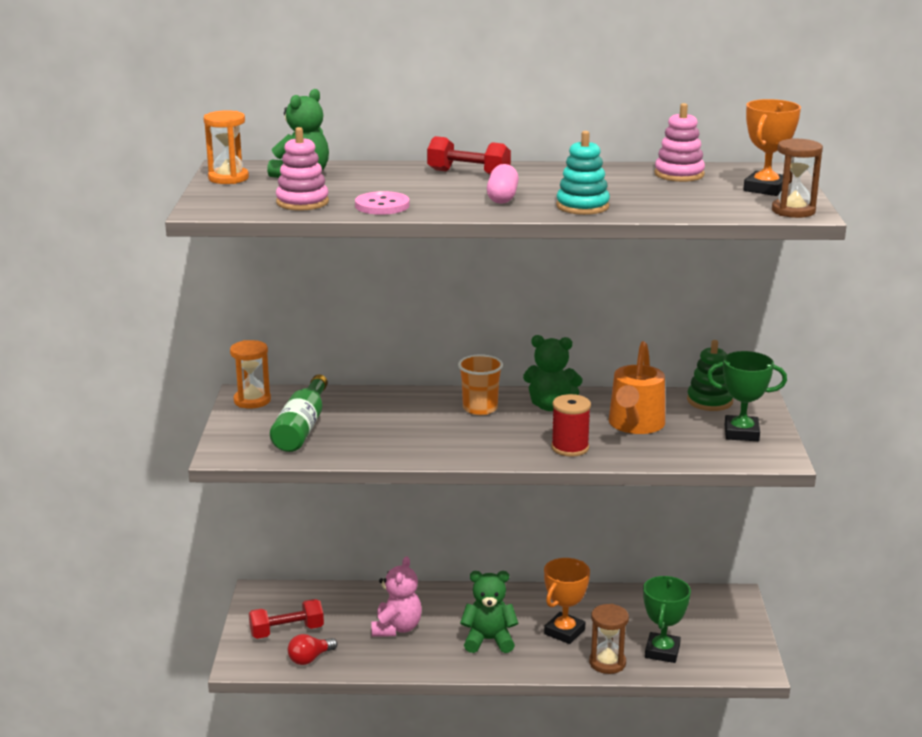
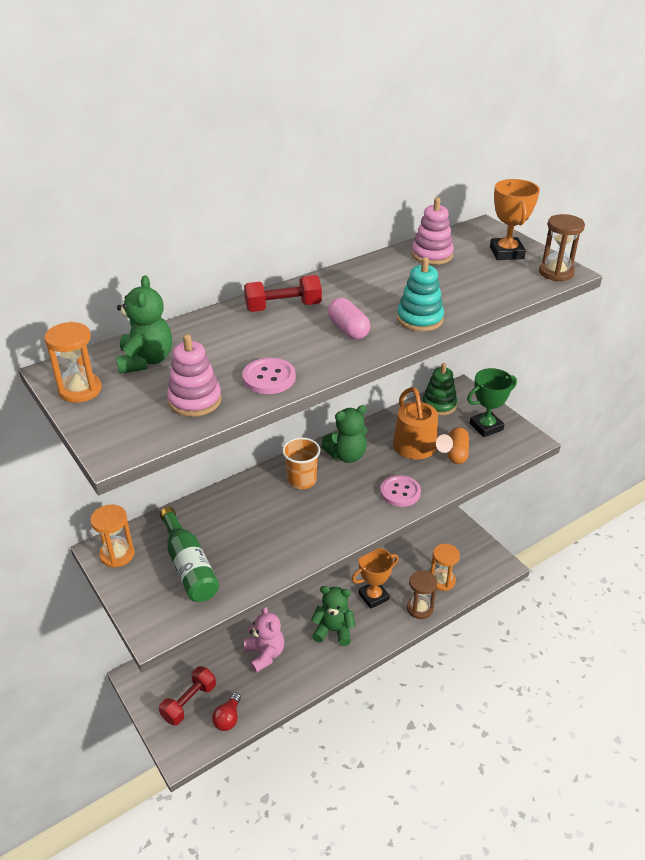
camera: 35 degrees left, 15 degrees up
green teddy bear [460,571,518,653] -> green teddy bear turned 45 degrees clockwise [311,586,355,646]
orange trophy [544,558,590,644] -> orange trophy turned 60 degrees clockwise [352,548,399,609]
red spool [551,394,591,457] -> pink button [380,475,421,507]
green trophy [643,576,691,663] -> orange hourglass [430,544,460,591]
none -> orange capsule [447,427,469,464]

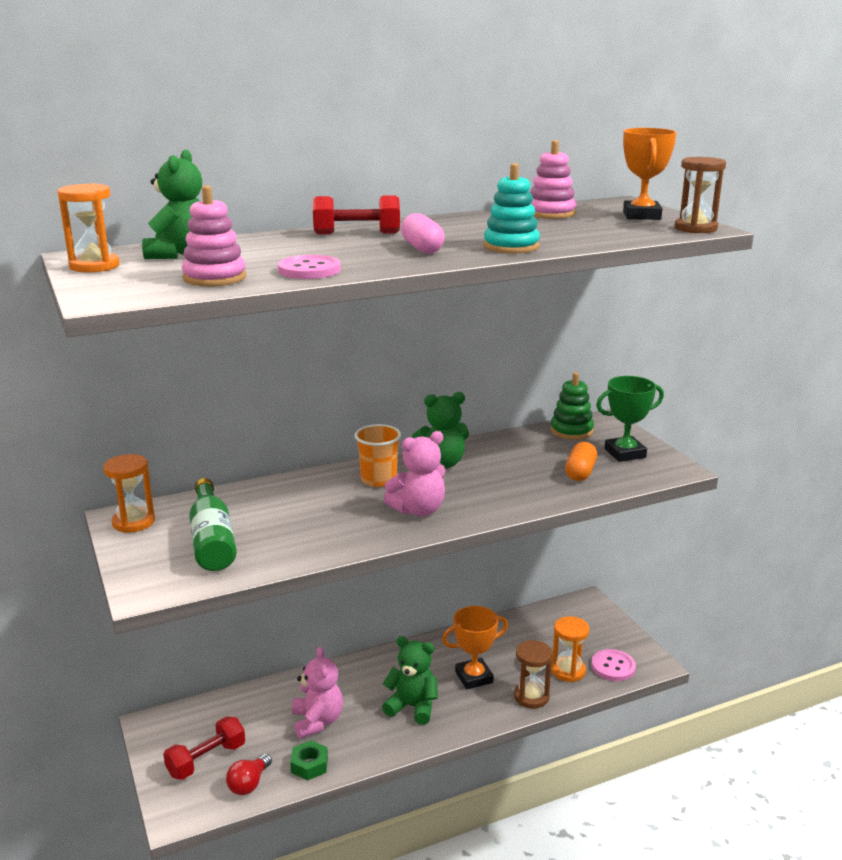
camera: 10 degrees right, 15 degrees down
pink button [380,475,421,507] -> pink button moved to [591,649,636,681]
orange watering can [393,387,453,459] -> none
none -> green nut [290,740,328,780]
none -> pink teddy bear [384,431,446,516]

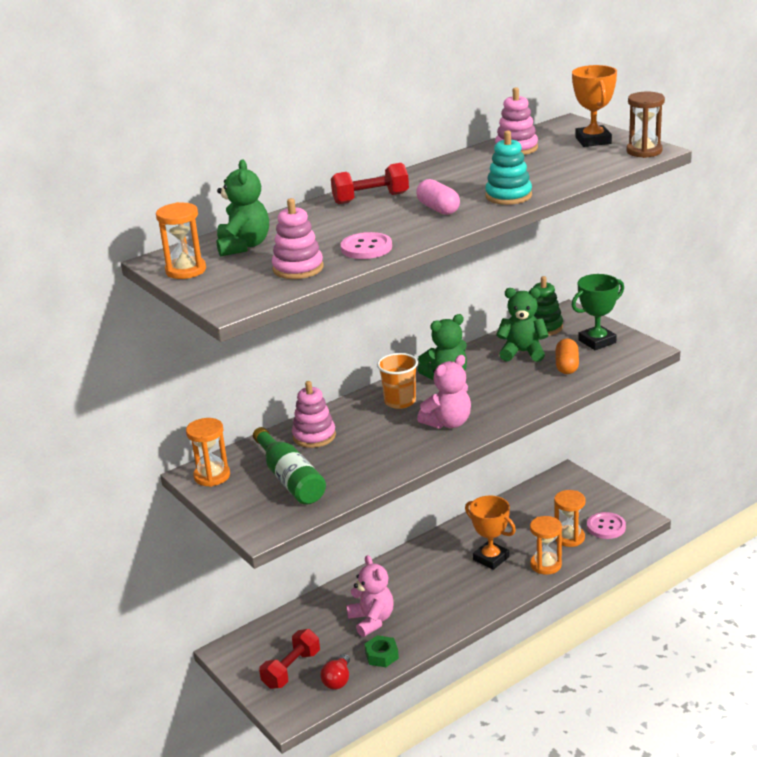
camera: 10 degrees left, 5 degrees up
green teddy bear [382,636,438,725] -> green teddy bear moved to [496,288,548,362]
orange trophy [442,606,508,689] -> orange trophy turned 75 degrees clockwise [465,495,516,570]
brown hourglass [514,640,553,709] -> orange hourglass [530,516,562,575]
none -> pink stacking toy [292,381,336,448]

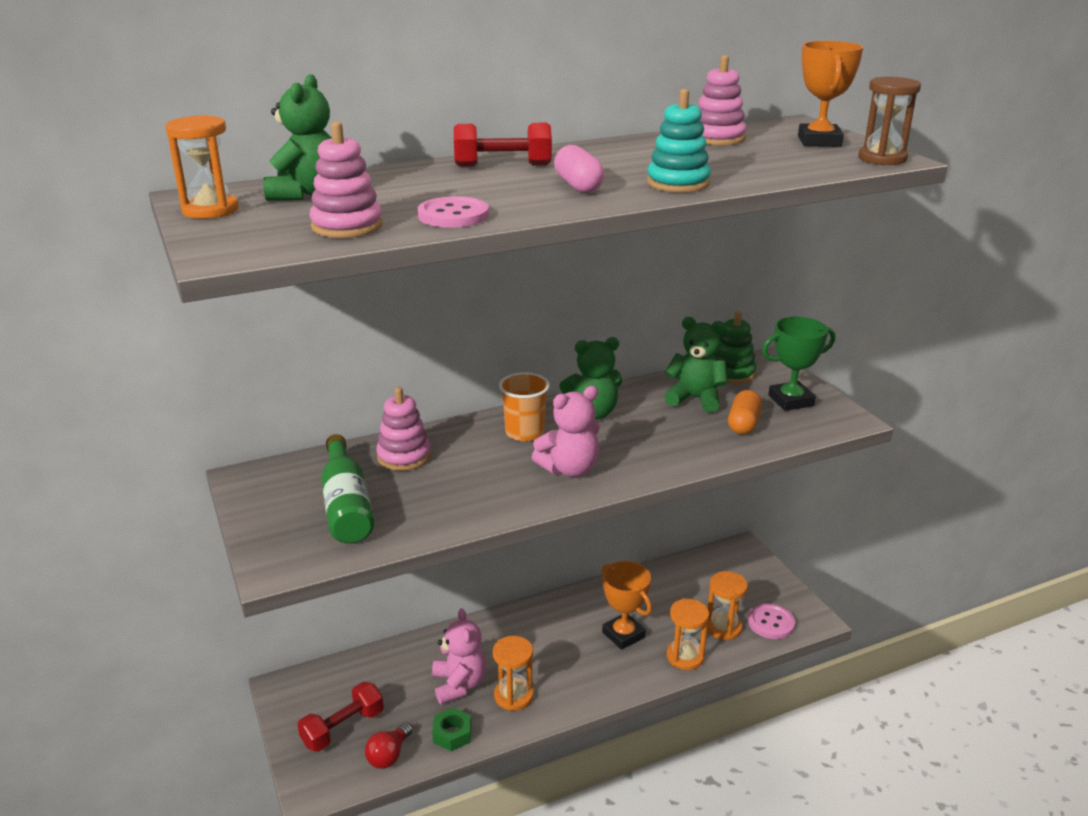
camera: 10 degrees right, 0 degrees up
orange hourglass [186,418,230,487] -> orange hourglass moved to [493,636,534,711]

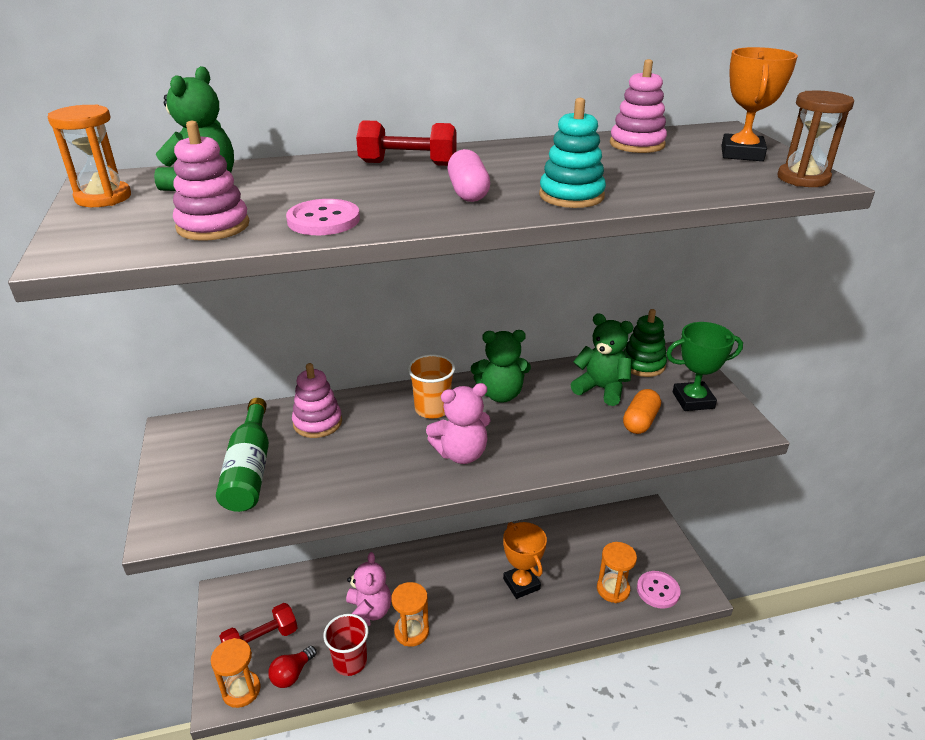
camera: 10 degrees right, 5 degrees up
green nut [432,707,472,751] -> red cup [323,614,368,676]
orange hourglass [667,599,709,670] -> orange hourglass moved to [211,638,261,708]

